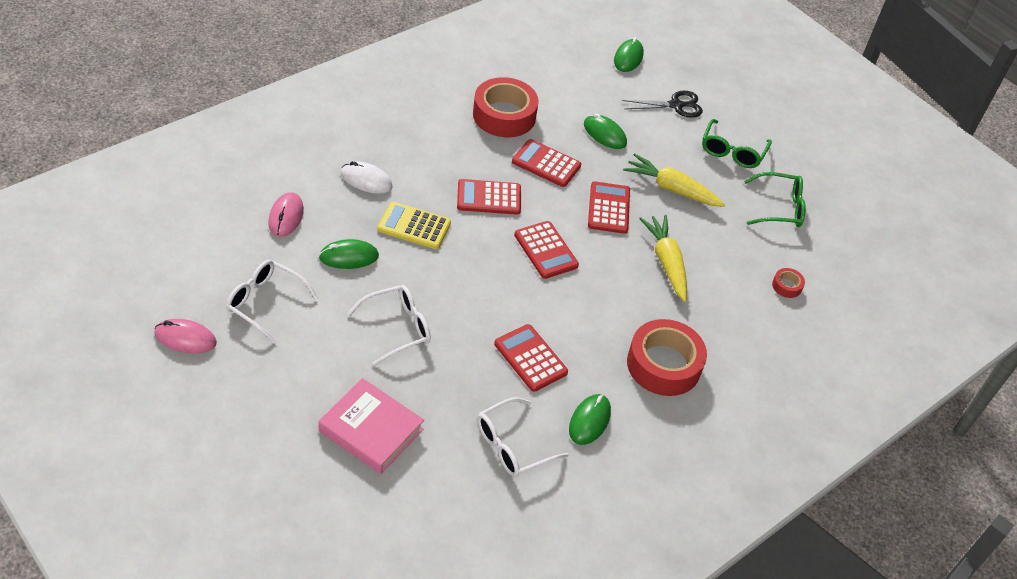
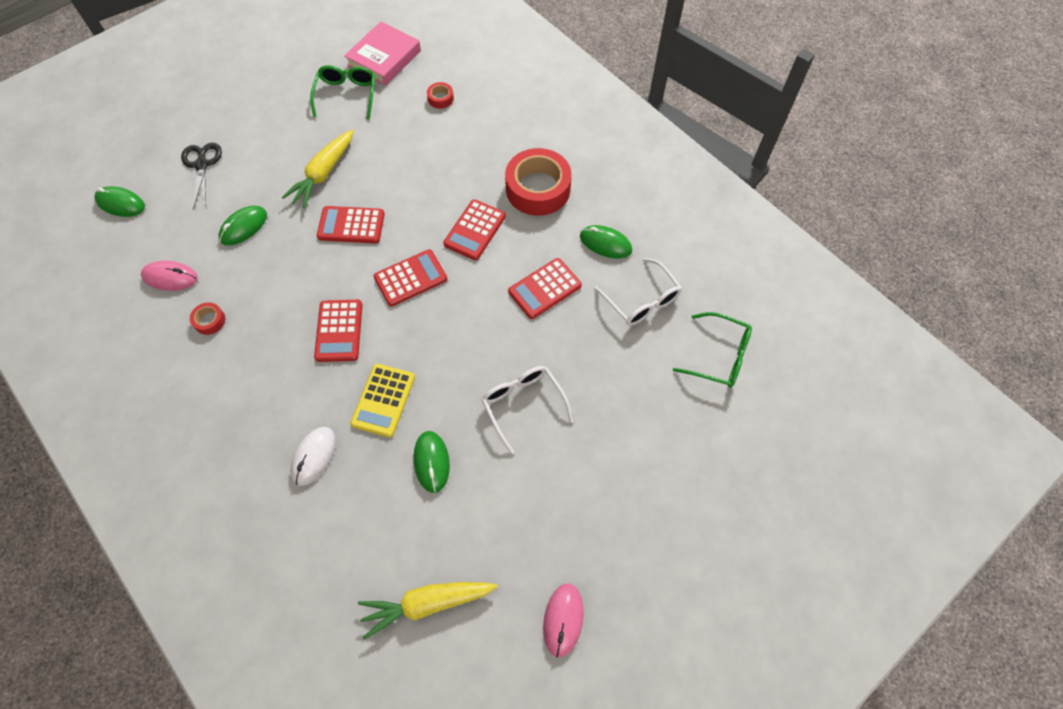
camera: 85 degrees left, 15 degrees up
white glasses [226,260,319,343] -> none
pink mouse [268,192,304,237] -> pink mouse moved to [141,261,198,291]
pink book [318,378,424,474] -> pink book moved to [344,22,421,86]
red tape [473,77,539,137] -> red tape [190,302,225,335], size x0.43
red calculator [512,139,581,187] -> red calculator moved to [443,199,506,260]
yellow carrot [639,215,687,302] -> yellow carrot moved to [358,582,498,640]
green glasses [702,119,772,168] -> green glasses moved to [673,312,752,388]

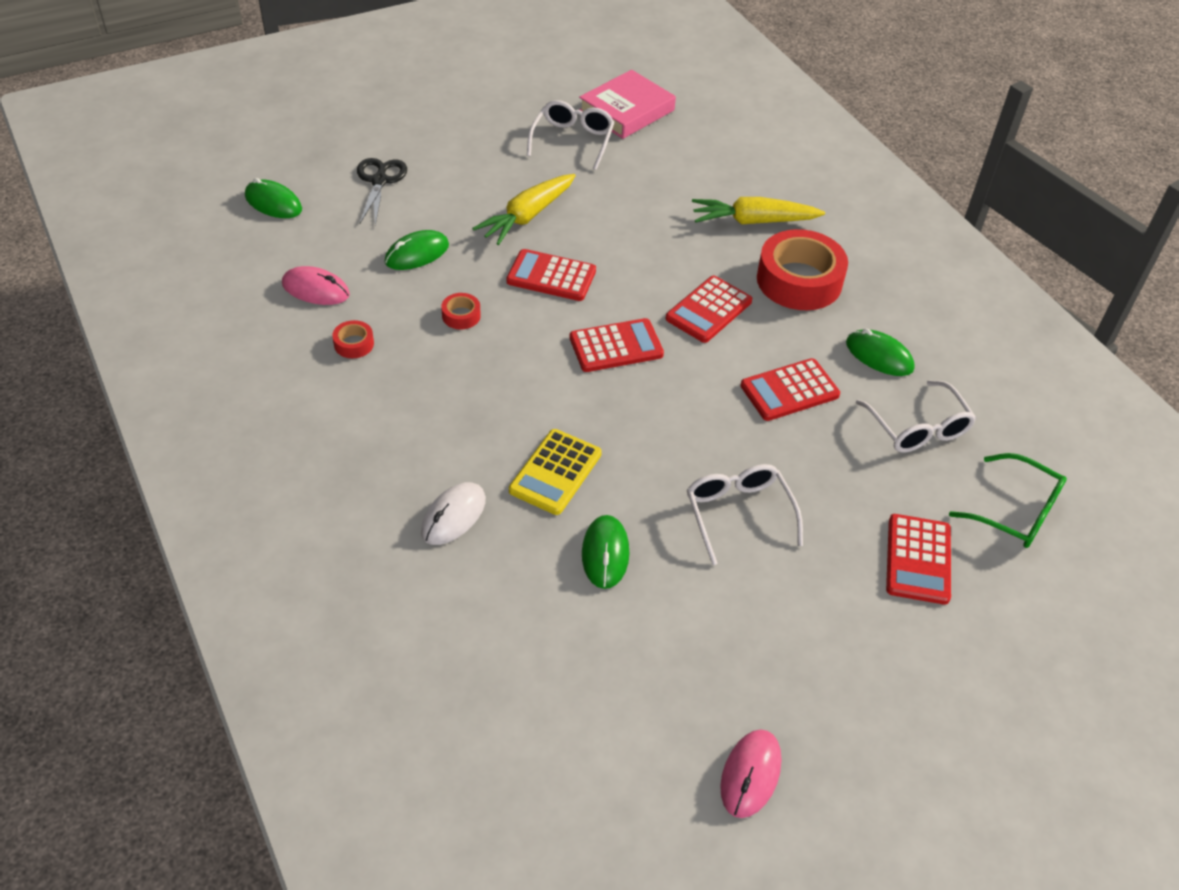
camera: 10 degrees right, 15 degrees down
green glasses [310,65,375,120] -> white glasses [527,100,615,170]
red calculator [314,300,363,362] -> red calculator moved to [886,514,951,605]
yellow carrot [358,582,498,640] -> yellow carrot moved to [692,197,825,224]
red tape [427,82,454,109] -> red tape moved to [441,293,481,329]

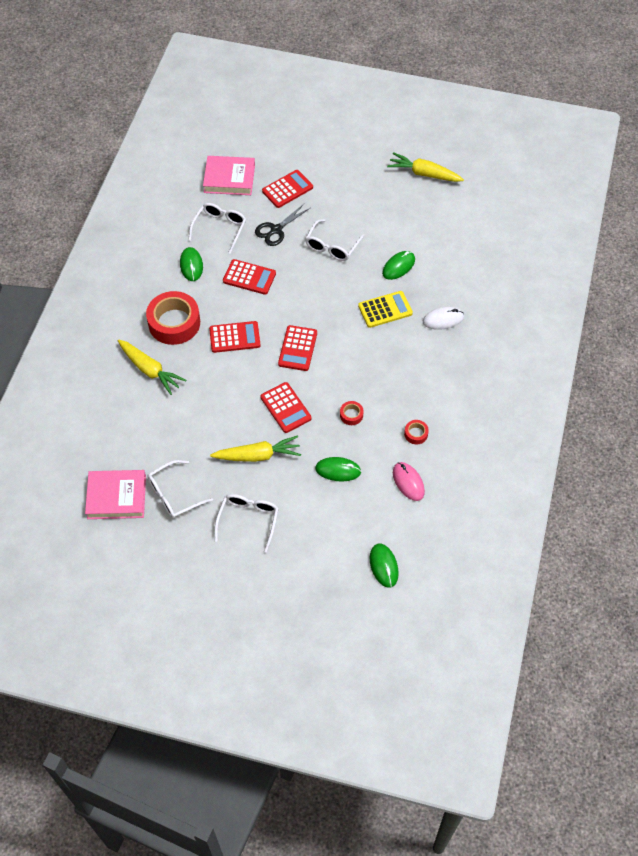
camera: 135 degrees left, 10 degrees up
black scissors [357,158,407,225] -> black scissors moved to [255,204,310,246]
red calculator [570,318,664,372] -> red calculator turned 105 degrees counterclockwise [278,325,317,371]
pink mouse [720,729,781,818] -> yellow carrot [387,152,464,182]
green glasses [949,453,1067,548] -> pink book [203,156,255,195]
none -> white glasses [215,494,279,553]

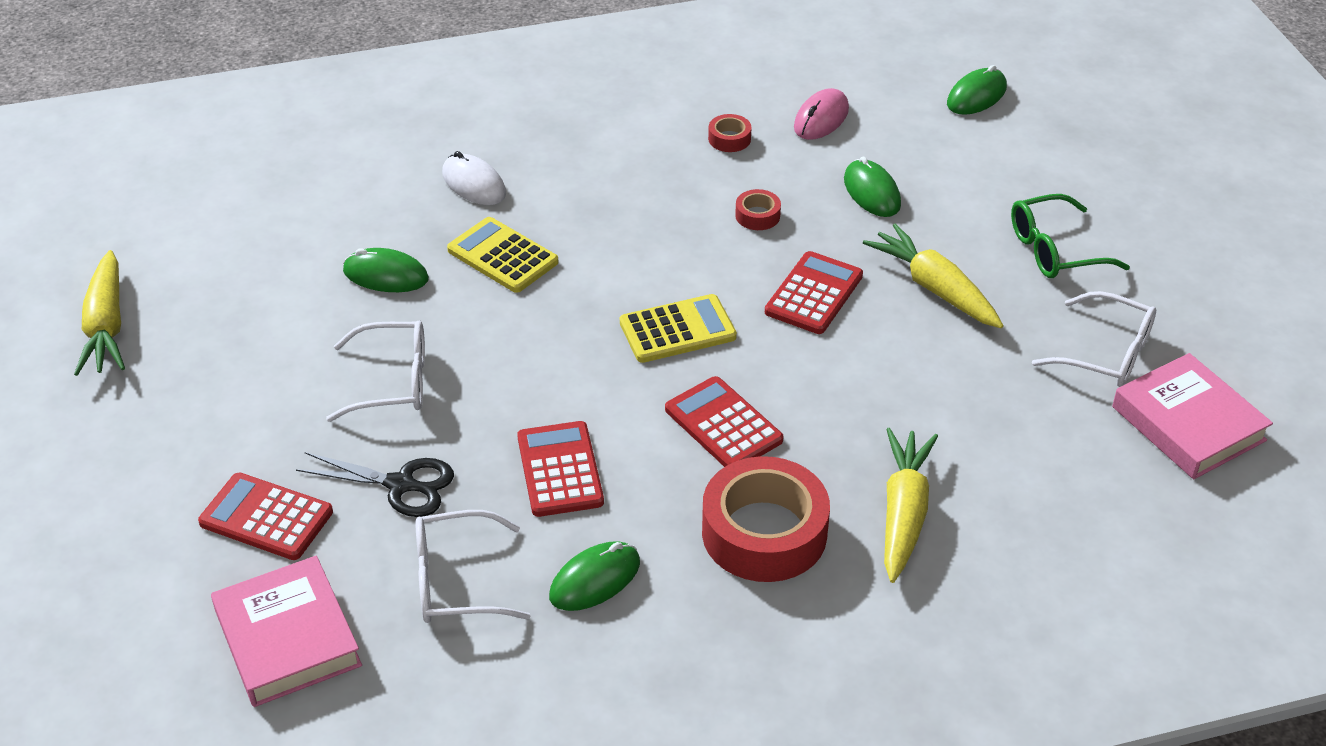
camera: 120 degrees left, 15 degrees down
white glasses [215,494,279,553] -> green glasses [1011,194,1130,278]
red calculator [278,325,317,371] -> yellow calculator [620,294,737,363]

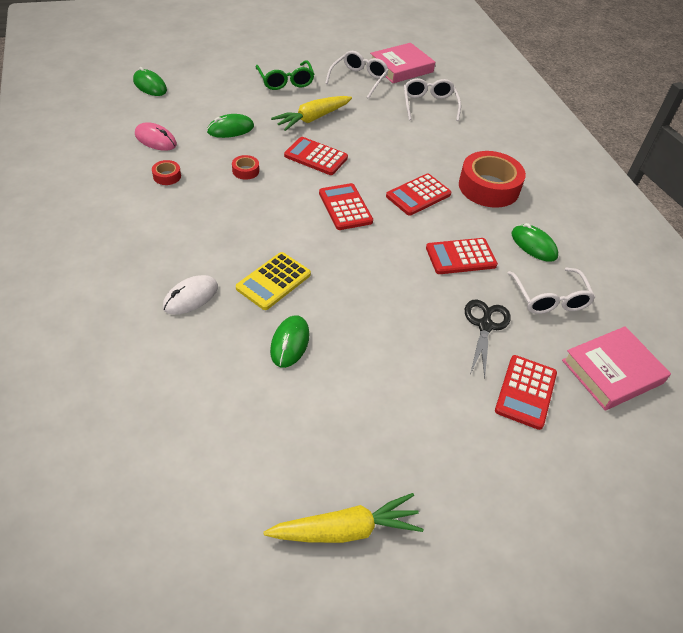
camera: 95 degrees left, 5 degrees up
white glasses [326,321,425,422] -> white glasses moved to [404,78,461,121]
yellow calculator [620,294,737,363] -> red calculator [319,183,373,230]
yellow carrot [884,428,938,583] -> none

